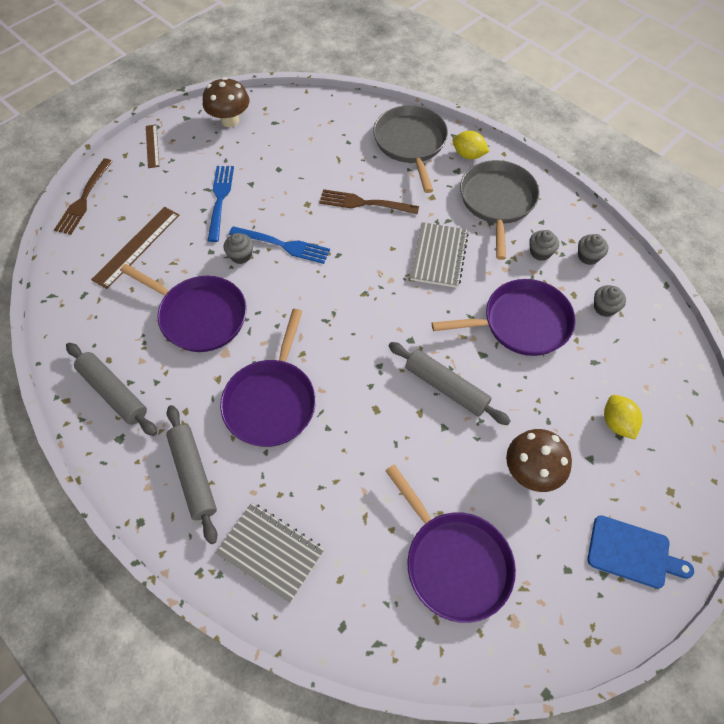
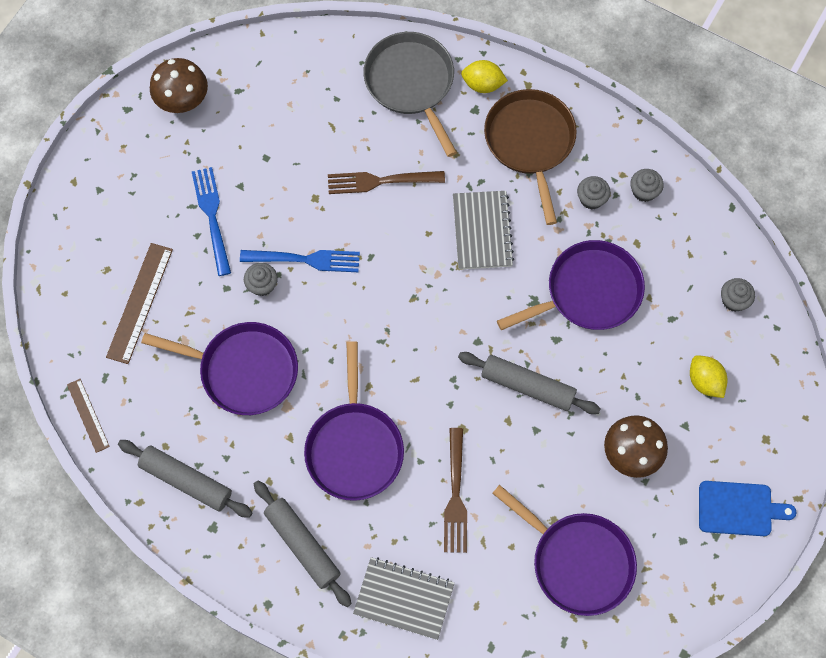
camera: 15 degrees left, 10 degrees up
brown fork [54,159,113,235] -> brown fork moved to [444,428,467,553]
brown ruler [146,125,159,168] -> brown ruler moved to [67,379,110,453]
grey pan [460,160,540,260] -> brown pan [484,89,577,225]
grey cupcake [594,285,626,317] -> grey cupcake moved to [721,278,755,312]

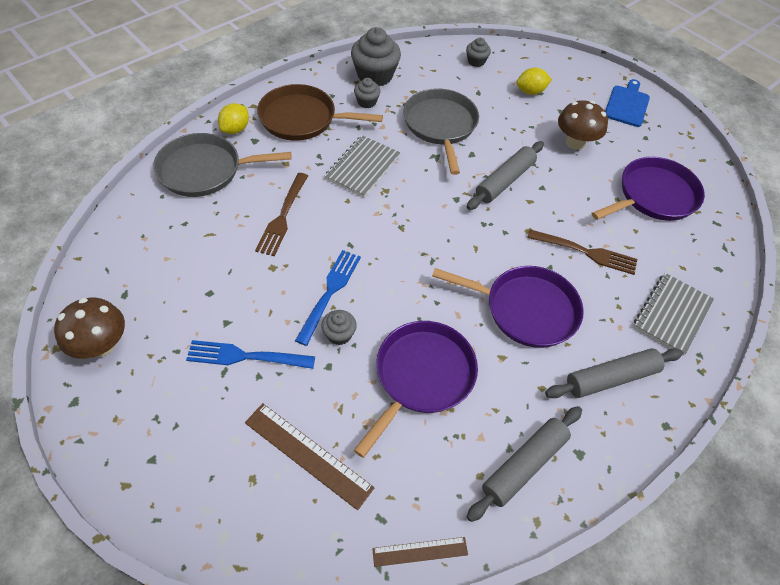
camera: 75 degrees left, 15 degrees down
grey notebook [453,191,514,270] -> grey notebook turned 75 degrees counterclockwise [324,135,400,197]
purple pan [497,240,645,330] -> grey pan [403,88,479,175]
grey cupcake [630,169,664,202] -> grey cupcake [351,27,401,87], size x1.93

